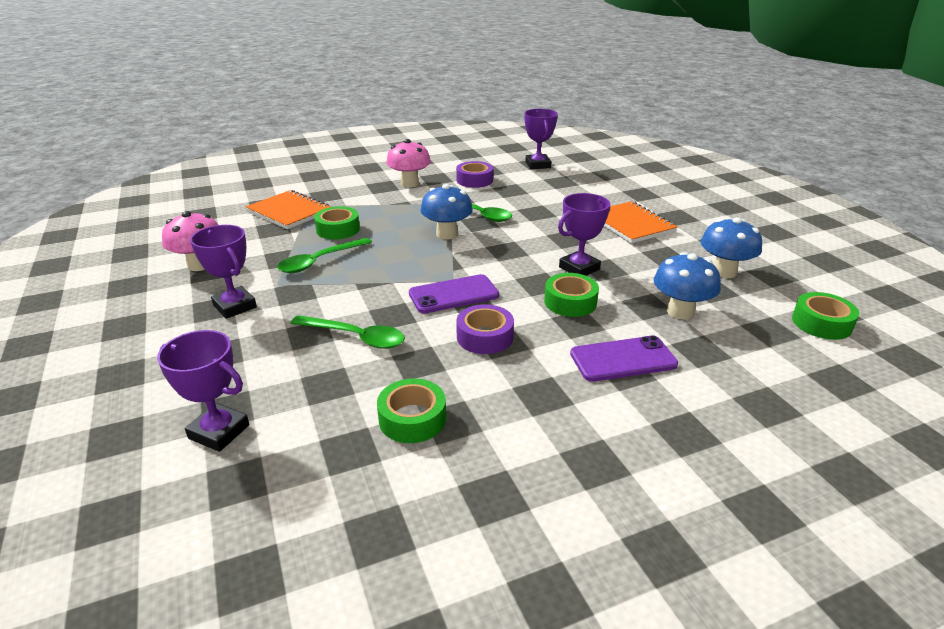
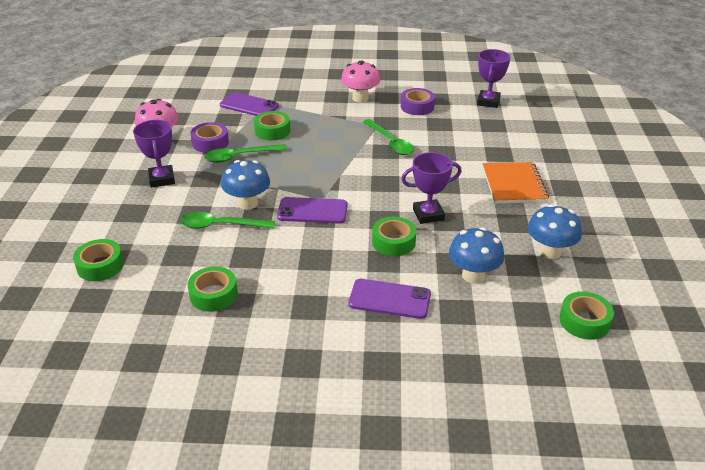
camera: 25 degrees right, 5 degrees up
purple trophy [157,330,249,452] -> green tape [73,239,124,281]
orange notebook [246,190,331,229] -> purple phone [220,92,279,116]
green spoon [290,315,405,349] -> green spoon turned 135 degrees clockwise [180,212,275,229]
blue mushroom [420,184,473,240] -> blue mushroom moved to [221,160,270,210]
purple tape [456,304,514,354] -> purple tape moved to [190,122,229,153]

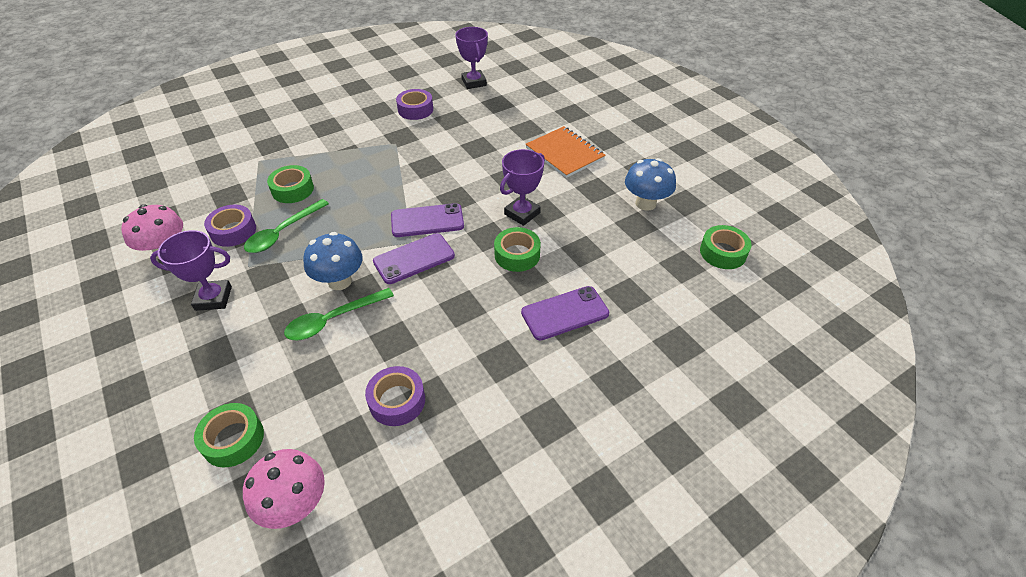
camera: 35 degrees left, 10 degrees up
purple trophy [133,120,175,188] -> purple trophy turned 45 degrees counterclockwise [150,230,232,311]
green tape [187,266,238,312] -> purple tape [365,366,425,426]
purple phone [220,92,279,116] -> purple phone moved to [391,203,464,237]
pink mushroom [341,61,380,102] -> pink mushroom moved to [243,449,325,529]
green spoon [363,119,414,155] -> none
blue mushroom [449,227,504,284] -> none

